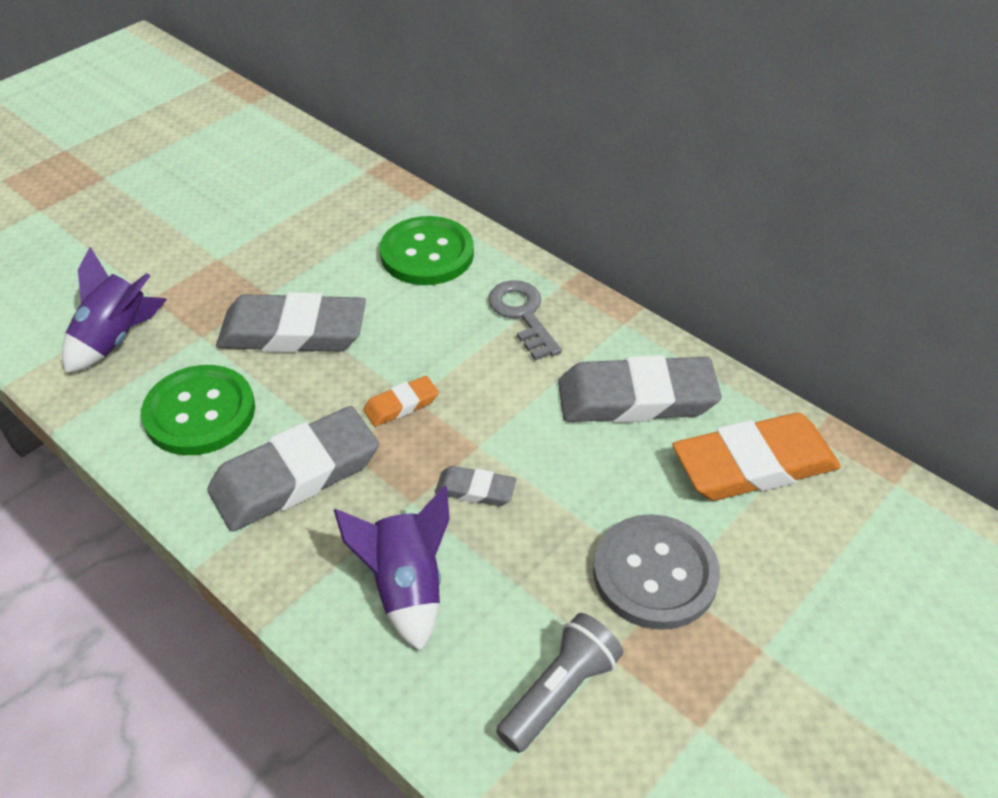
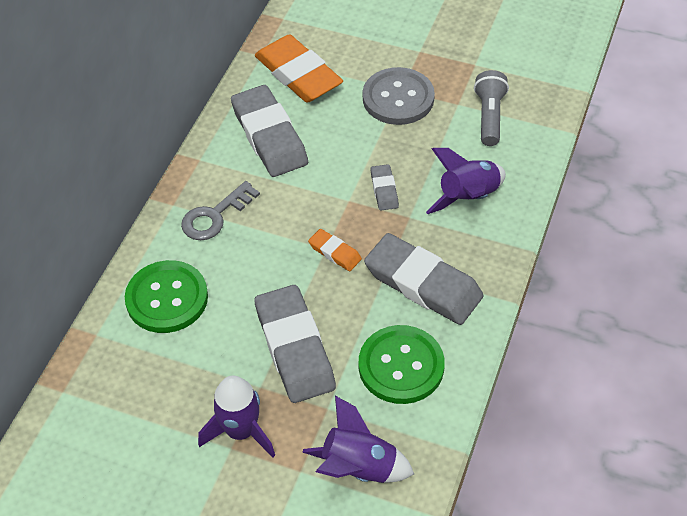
camera: 110 degrees left, 5 degrees up
grey flashlight [496,613,623,753] -> grey flashlight turned 75 degrees clockwise [474,70,509,146]
none -> purple rocket [198,376,275,458]

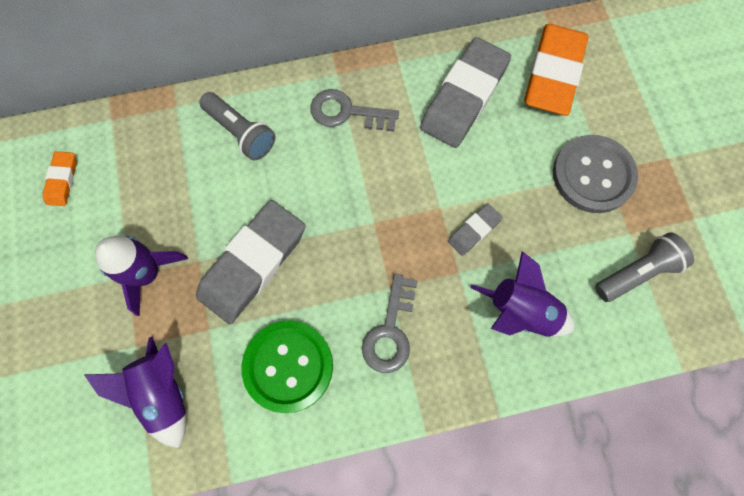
camera: 55 degrees right, 20 degrees up
green button [125,260,208,333] -> grey flashlight [199,92,275,160]
orange eraser [308,229,362,271] -> orange eraser moved to [42,151,77,206]
grey eraser [364,233,484,325] -> grey key [362,274,418,373]

